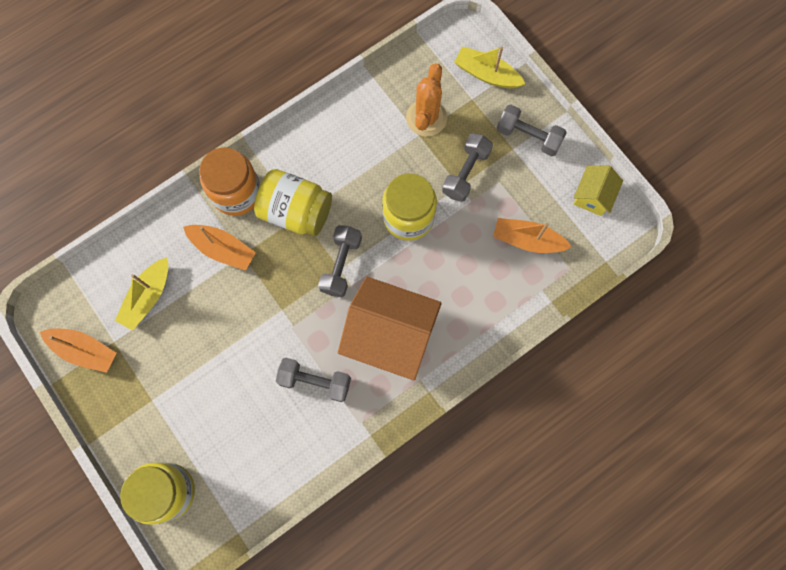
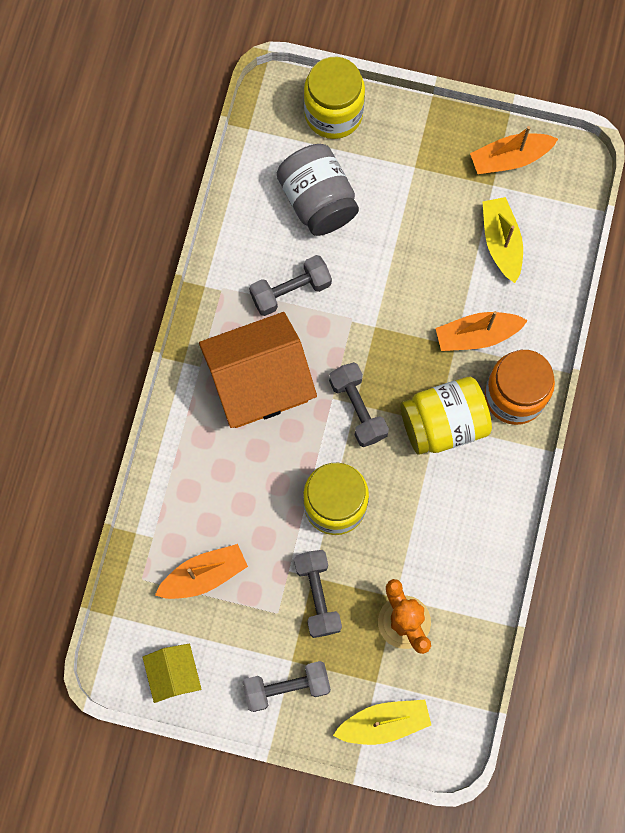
camera: 140 degrees right, 0 degrees up
none -> grey jar [277,144,359,236]

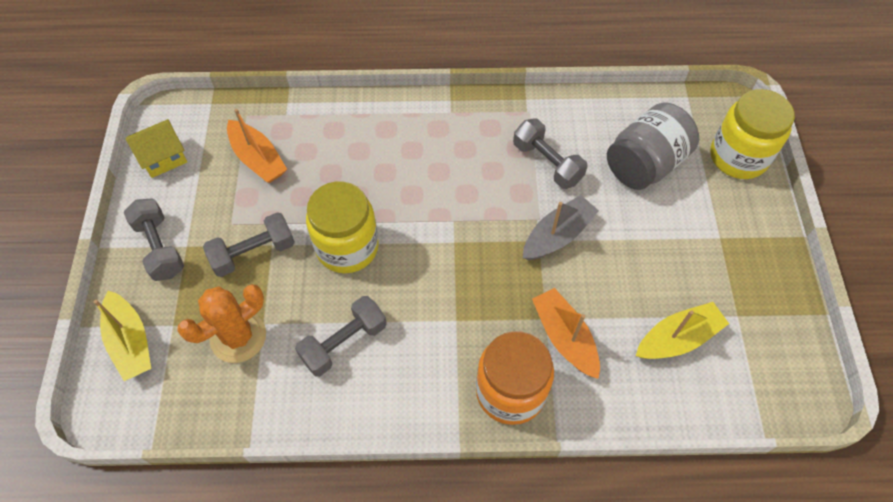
camera: 75 degrees right, 15 degrees down
orange house [199,312,317,428] -> none
grey dumbbell [329,362,389,447] -> grey dumbbell moved to [295,296,387,377]
yellow jar [400,377,492,455] -> none
orange boat [470,126,558,174] -> none
none -> grey boat [523,195,599,260]

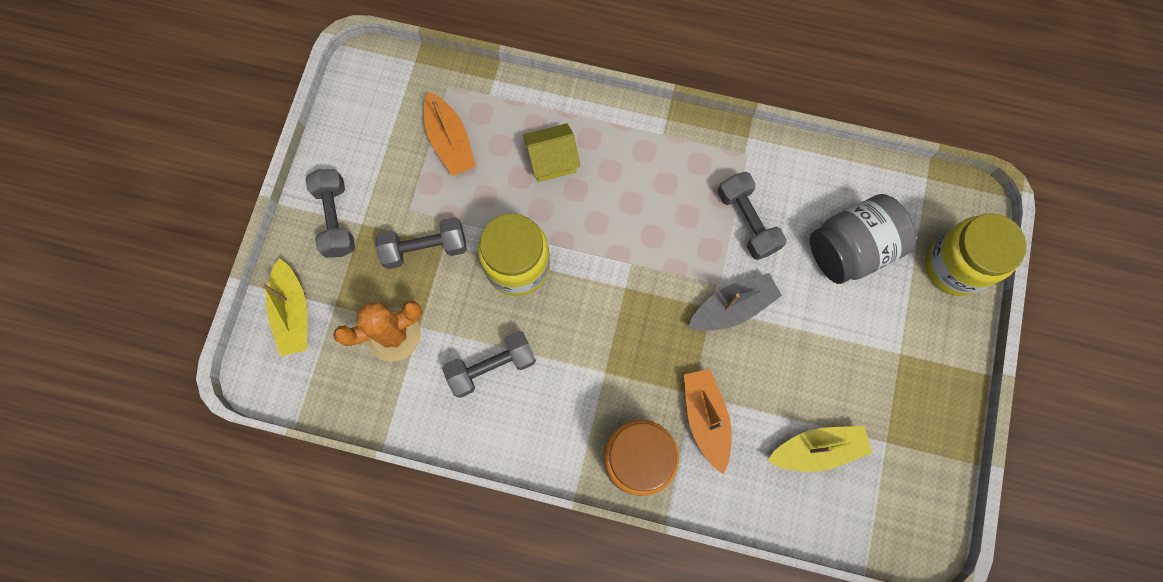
camera: 15 degrees right, 15 degrees up
yellow house [126,119,187,178] -> yellow house moved to [523,123,580,182]

